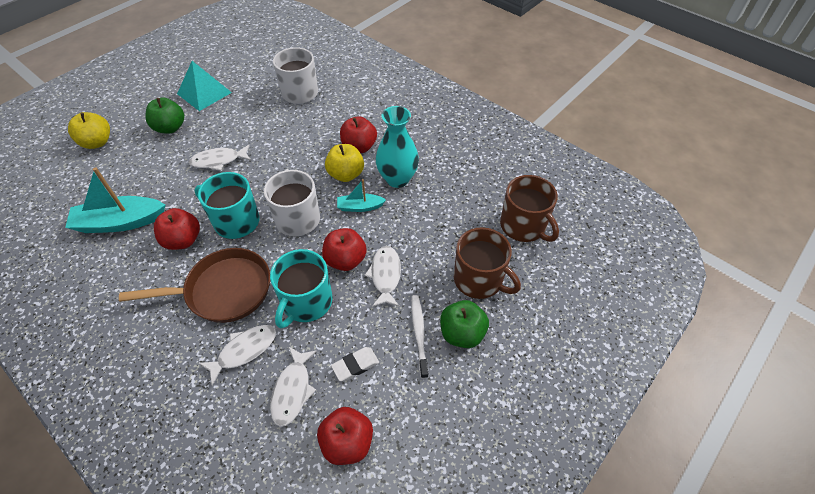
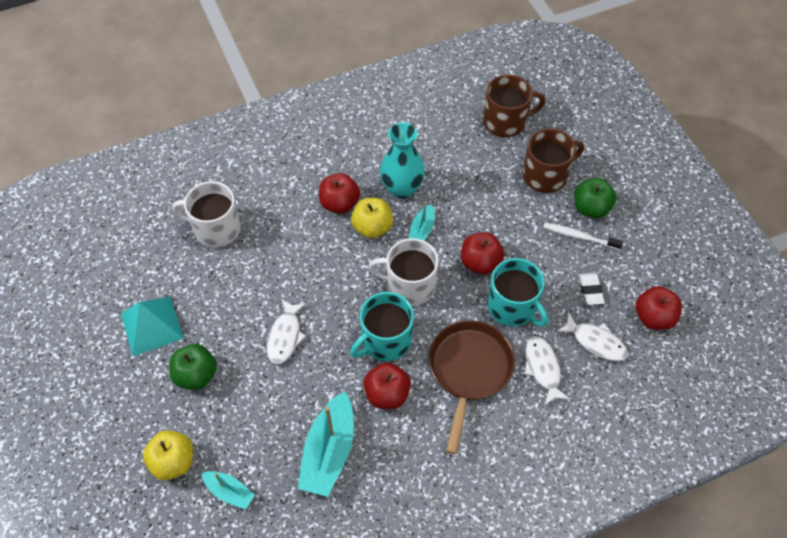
camera: 65 degrees left, 5 degrees up
white fish [364,246,401,307] -> none
none -> turquoise boat [201,471,255,510]

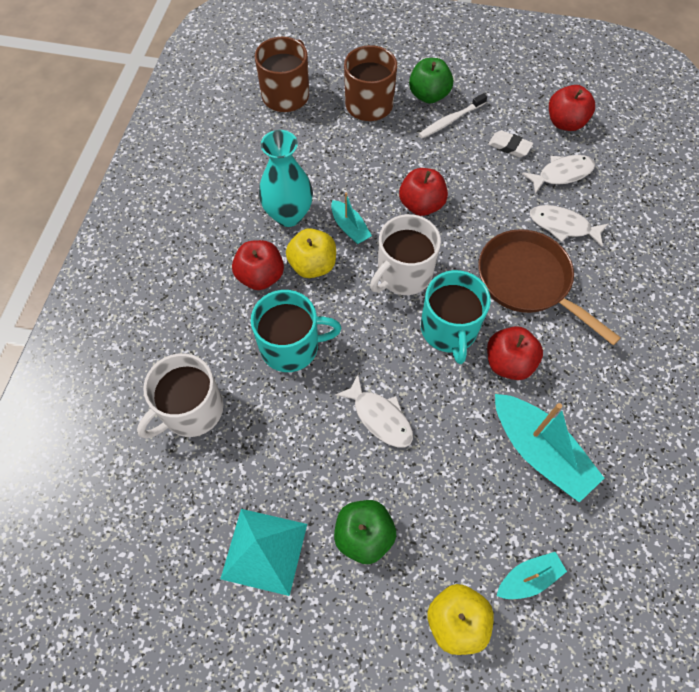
camera: 55 degrees left, 5 degrees up
turquoise mug [488,258,548,327] -> turquoise mug moved to [251,290,341,372]

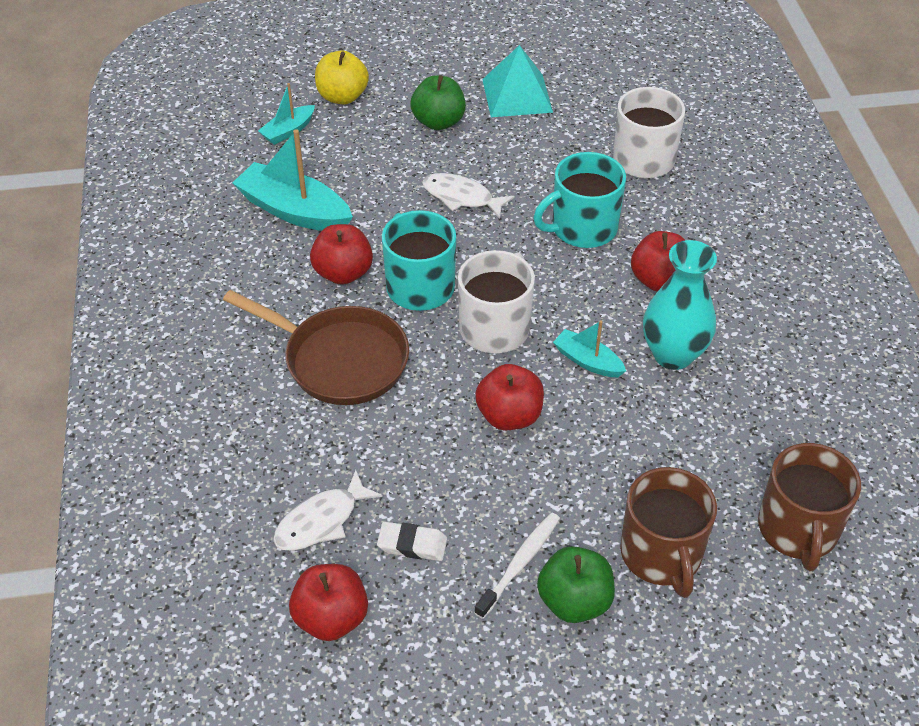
camera: 160 degrees right, 15 degrees down
yellow apple [286,228,336,278] -> none
white fish [530,205,608,247] -> none

